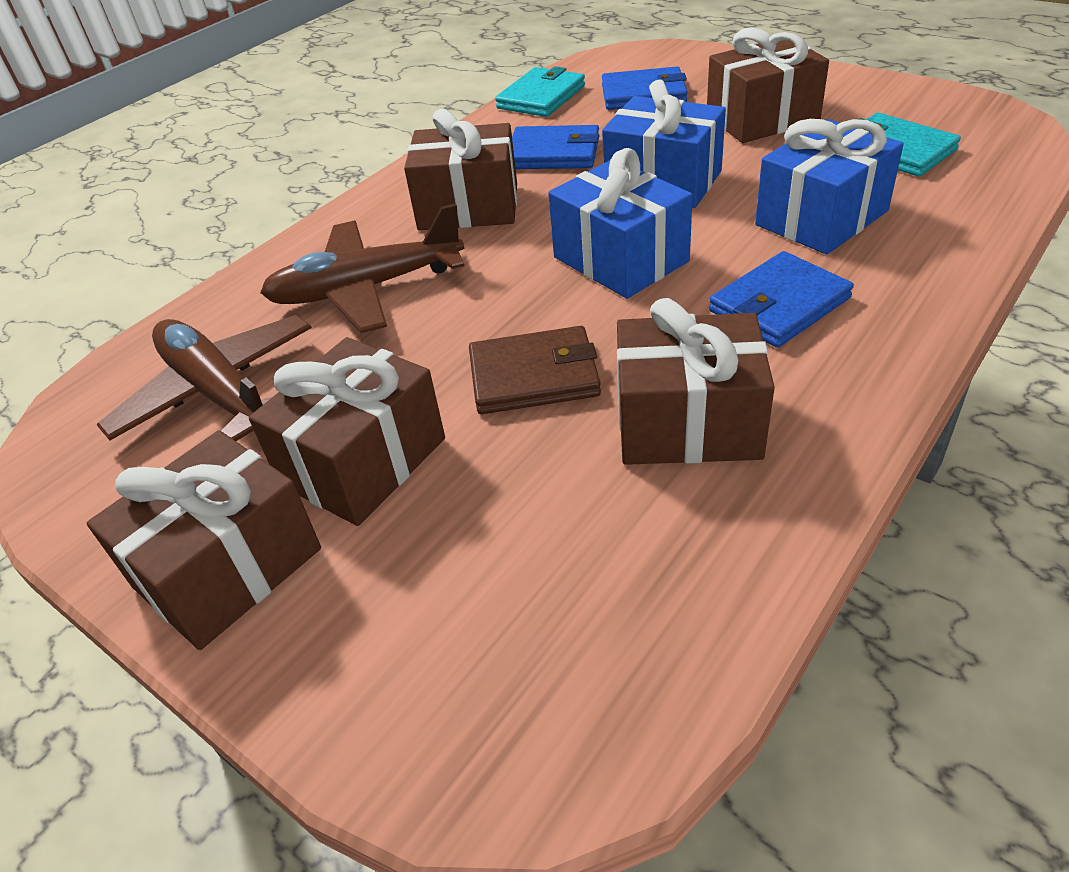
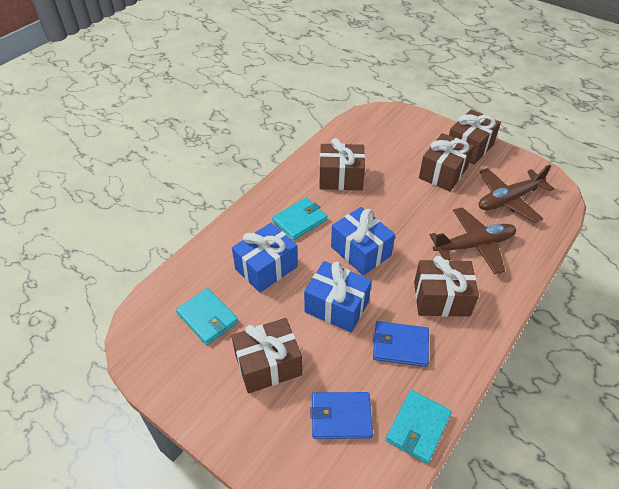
camera: 175 degrees right, 5 degrees up
brown plane [97,315,312,441] -> brown plane turned 105 degrees clockwise [479,165,554,223]
brown wallet [469,326,601,414] -> none
blue wallet [709,251,854,348] -> turquoise wallet [272,198,327,241]

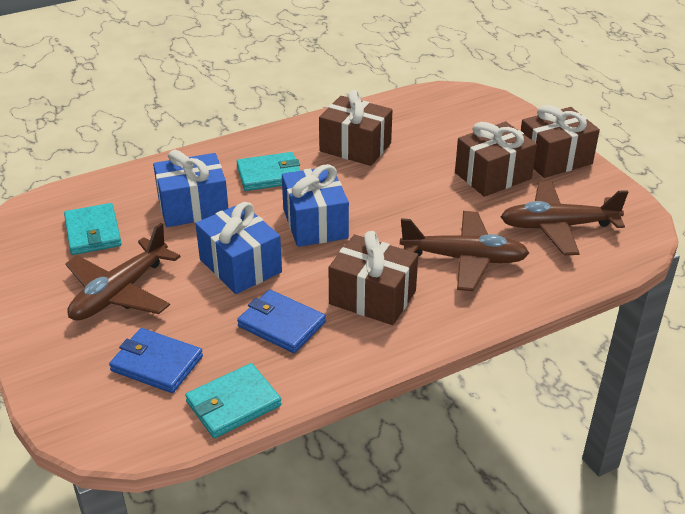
camera: 25 degrees right, 10 degrees down
brown gift [231,318,302,394] -> brown plane [65,223,180,321]

